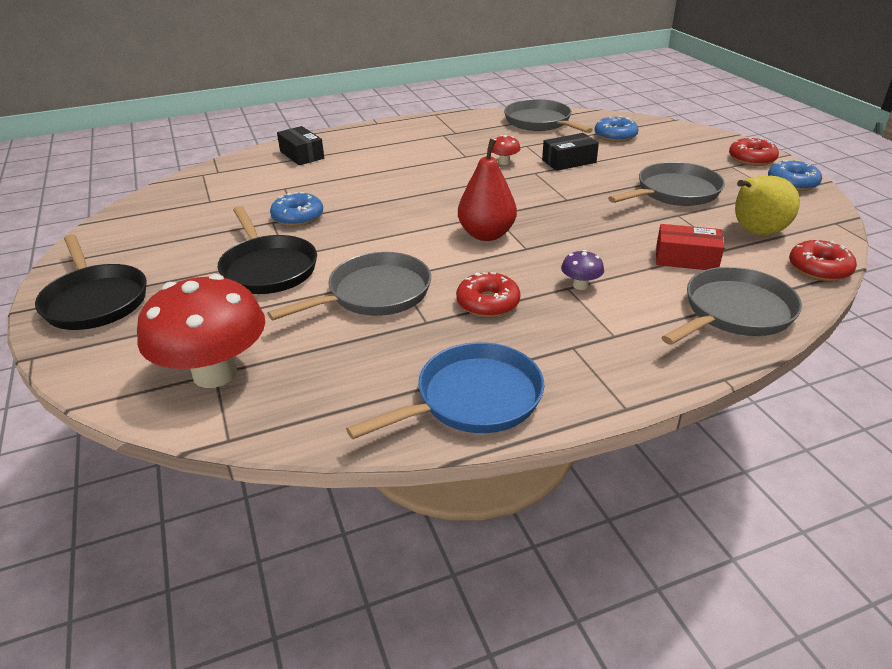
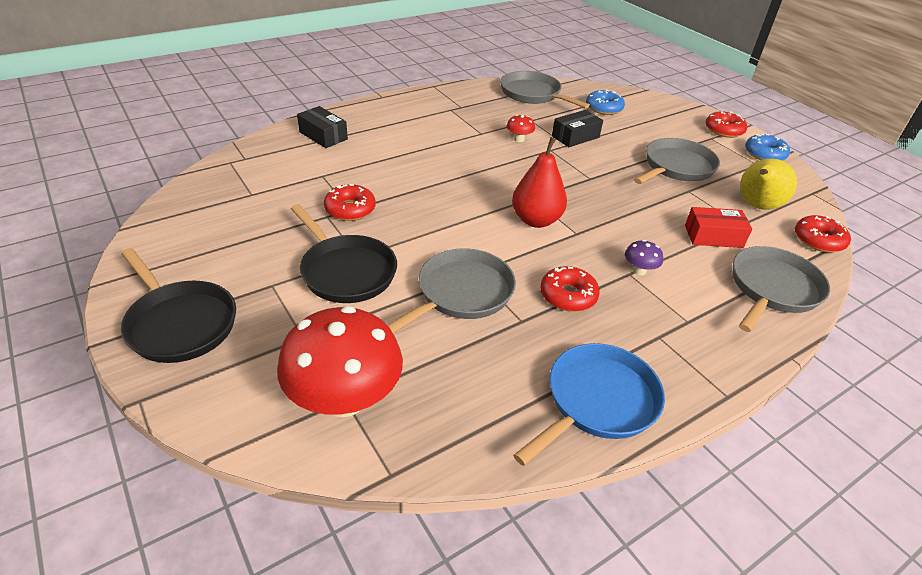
camera: 15 degrees left, 5 degrees up
blue donut [270,192,323,226] -> red donut [324,184,376,221]

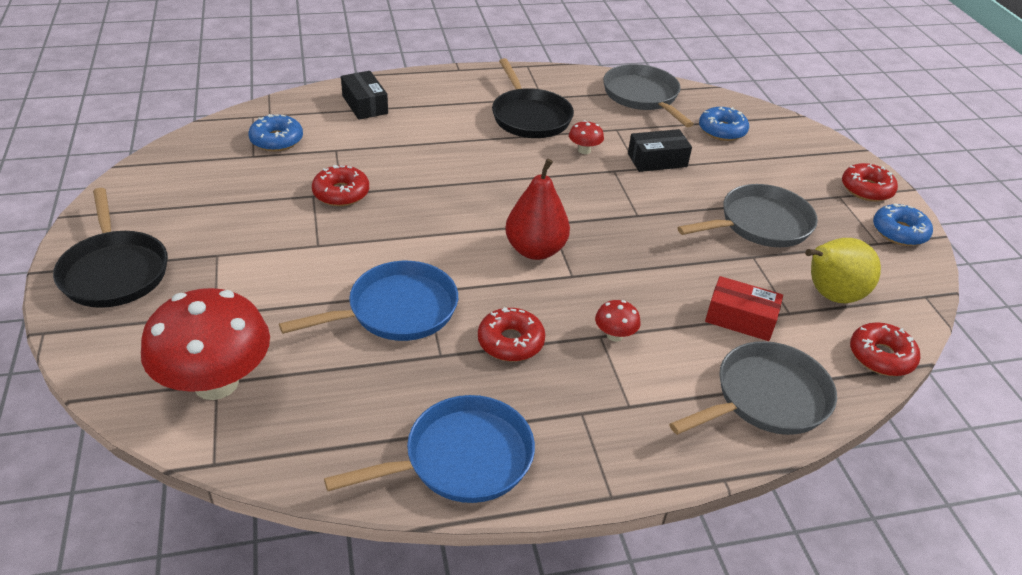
camera: 20 degrees right, 0 degrees up
black pan [291,204,397,303] -> black pan moved to [492,58,574,138]
grey pan [388,248,516,334] -> blue pan [279,261,458,341]
purple mushroom [625,240,663,275] -> red mushroom [595,300,641,342]
none -> blue donut [248,114,303,151]

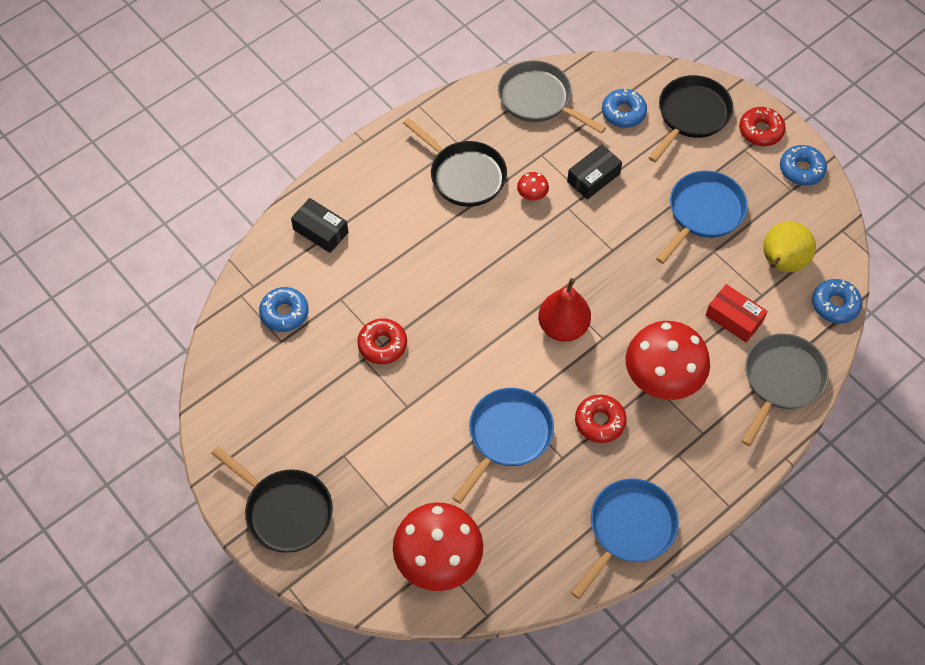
camera: 25 degrees left, 20 degrees up
red mushroom [595,300,641,342] -> red mushroom [626,321,710,400], size x2.42
grey pan [677,184,818,247] -> blue pan [656,170,748,264]
red box [705,276,783,341] -> red box turned 45 degrees clockwise [705,284,768,343]
red donut [850,323,920,376] -> blue donut [812,279,862,324]
none -> black pan [648,75,733,162]

